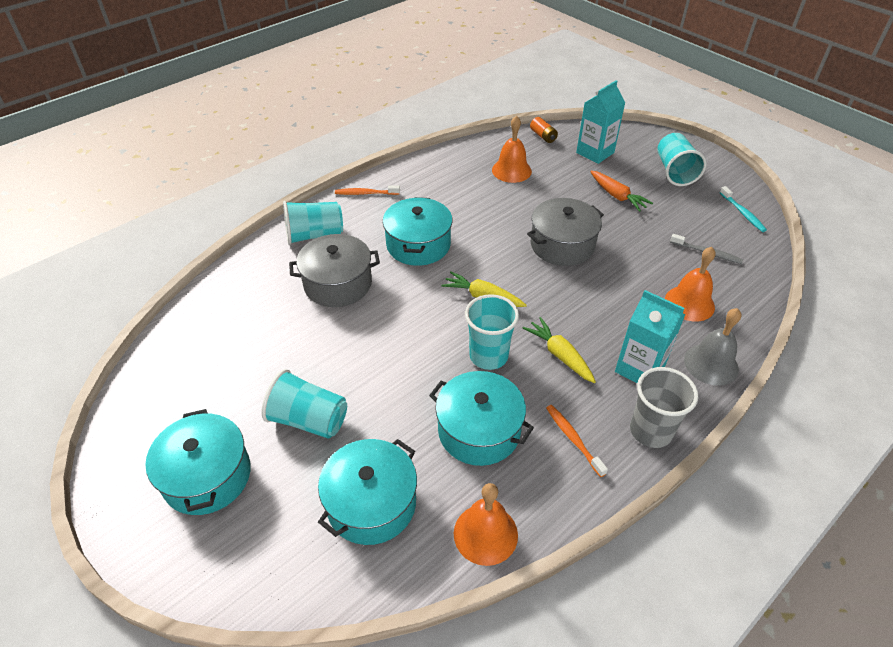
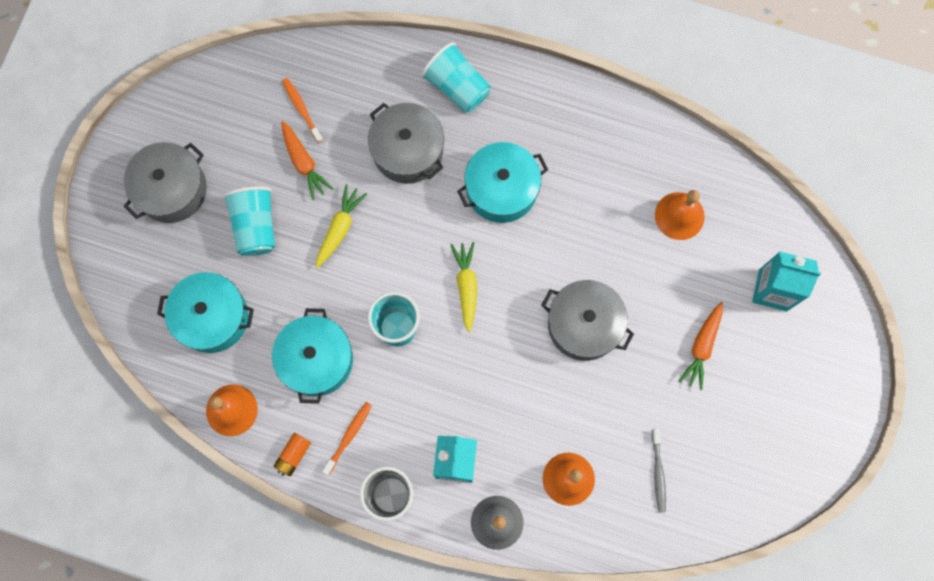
camera: 60 degrees right, 30 degrees up
turquoise pot [145,409,251,515] -> grey pot [124,142,207,223]
orange toothbrush [335,186,400,195] -> orange toothbrush moved to [282,78,324,144]
yellow carrot [523,317,596,383] -> yellow carrot moved to [316,184,367,268]
orange battery [530,117,558,143] -> orange battery moved to [274,433,311,476]
turquoise cup [657,133,707,186] -> none
turquoise toothbrush [720,186,767,232] -> none
none -> orange carrot [281,121,334,200]

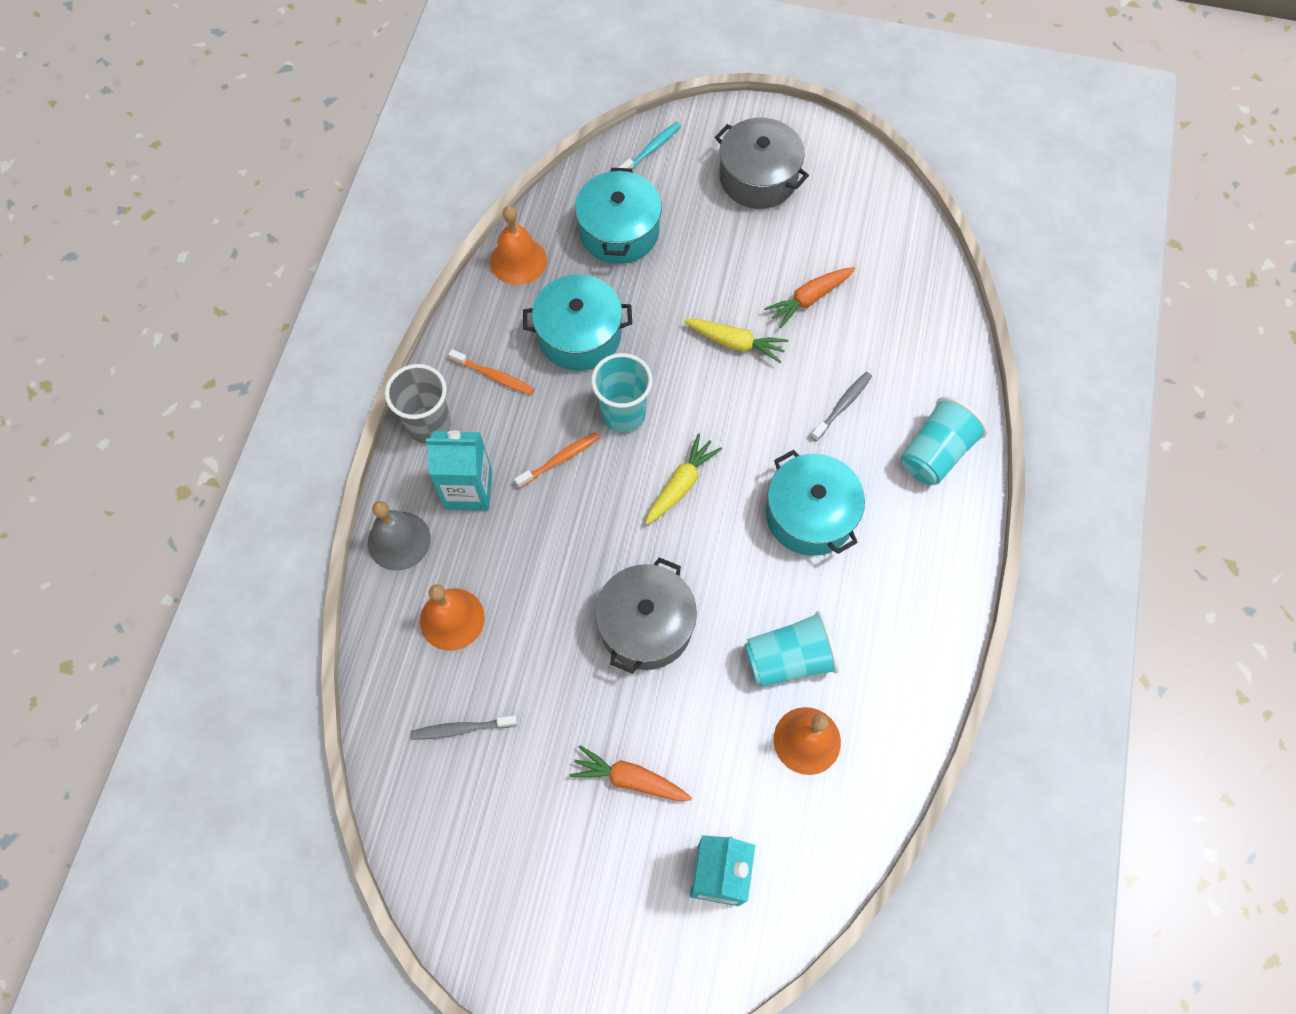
camera: 85 degrees right, 10 degrees down
turquoise cup [223,186,275,256] -> turquoise cup moved to [745,611,839,687]
orange battery [274,433,311,476] -> none
orange toothbrush [282,78,324,144] -> orange toothbrush moved to [514,432,599,488]
grey pot [368,103,444,184] -> grey toothbrush [811,372,872,441]
yellow carrot [450,242,477,332] -> yellow carrot turned 45 degrees counterclockwise [645,433,722,524]
none -> turquoise toothbrush [619,122,681,169]

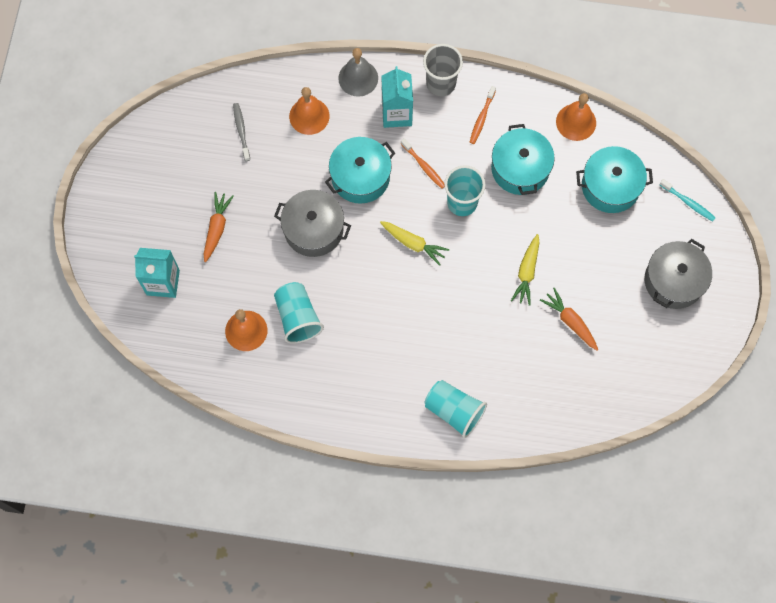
camera: 85 degrees right, 5 degrees up
turquoise pot [766,450,865,556] -> turquoise pot moved to [325,137,395,204]
grey toothbrush [811,372,872,441] -> none

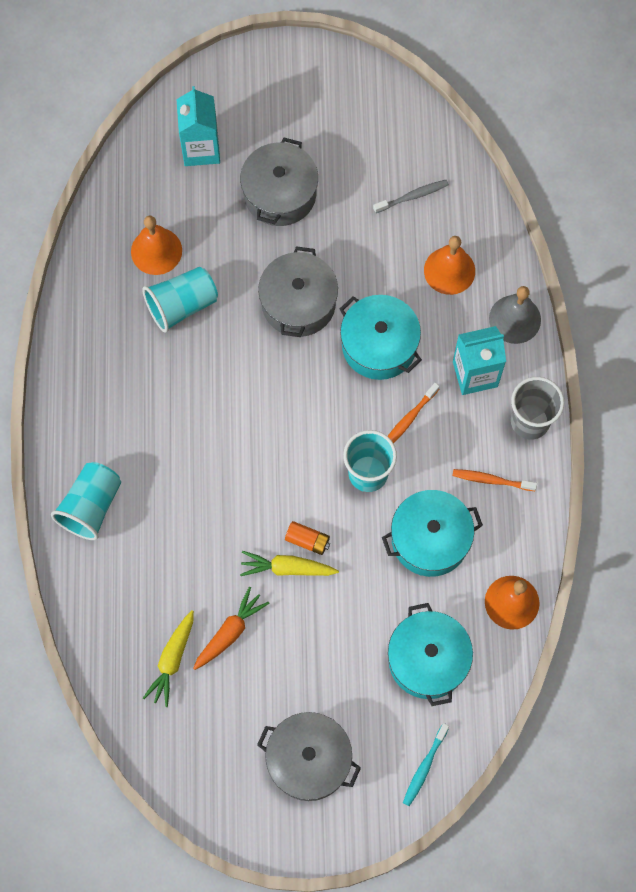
camera: 80 degrees right, 0 degrees up
orange carrot [204,192,234,262] -> grey pot [240,138,318,226]
yellow carrot [380,221,449,266] -> yellow carrot moved to [143,610,194,707]
none -> orange battery [285,521,330,555]

